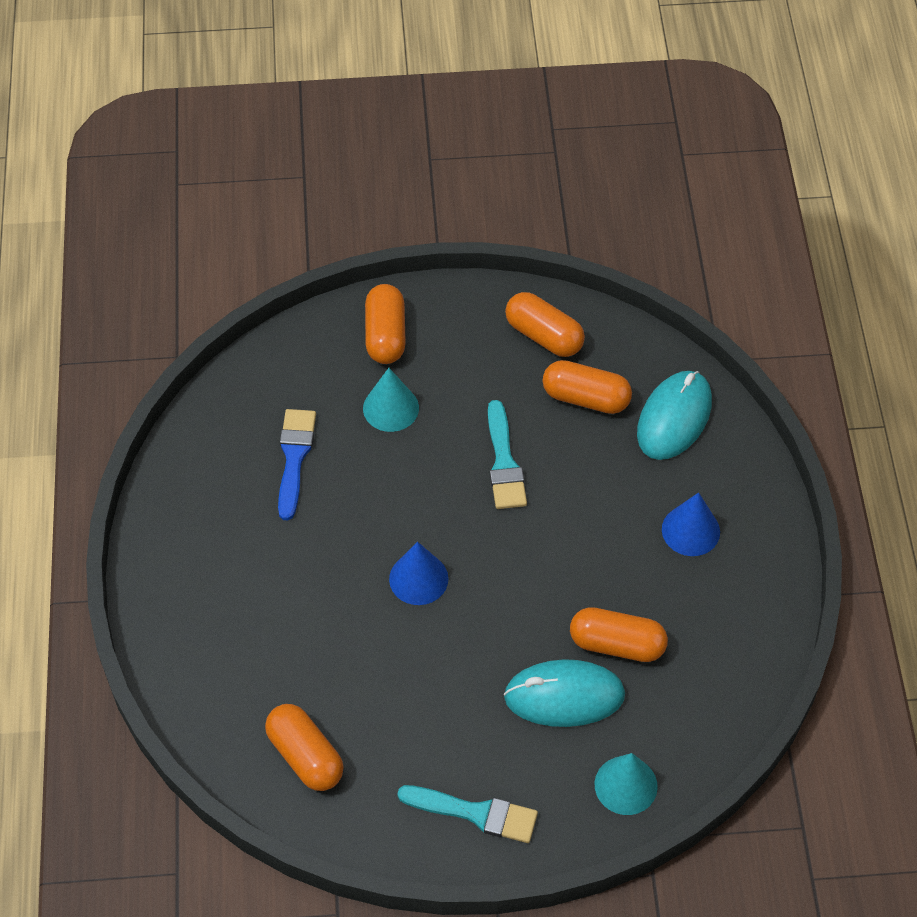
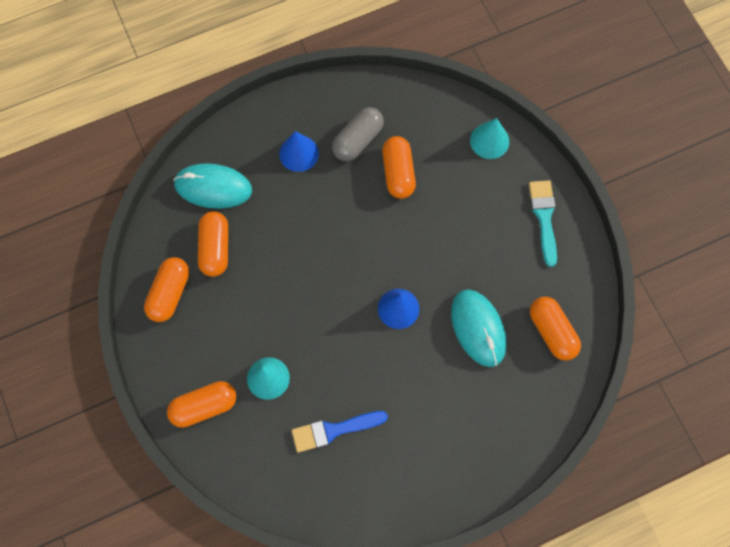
camera: 110 degrees left, 15 degrees up
orange capsule [265,704,344,791] -> orange capsule turned 60 degrees counterclockwise [530,297,581,360]
turquoise brush [488,400,527,509] -> none
turquoise mouse [504,659,625,727] -> turquoise mouse moved to [451,290,506,367]
none -> grey capsule [332,107,384,161]

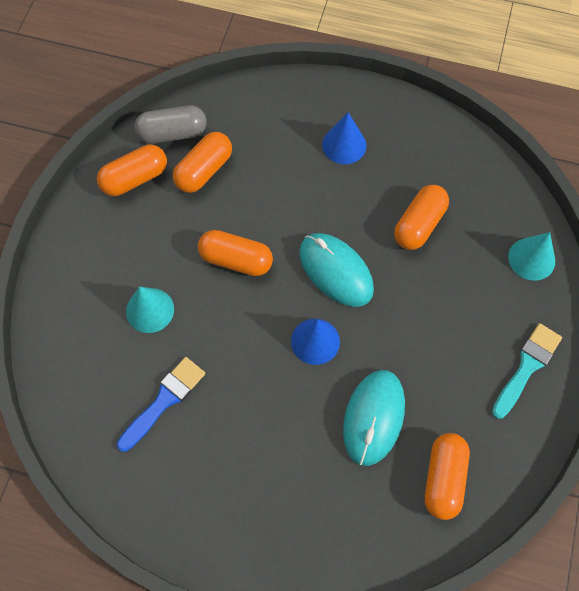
camera: 40 degrees right, 5 degrees down
orange capsule [167,381,236,428] -> orange capsule moved to [198,230,273,276]
turquoise mouse [173,163,252,209] -> turquoise mouse moved to [299,233,374,307]
blue brush [292,411,388,453] -> blue brush turned 105 degrees clockwise [117,357,205,452]
grey capsule [332,107,384,161] -> grey capsule moved to [134,105,207,144]

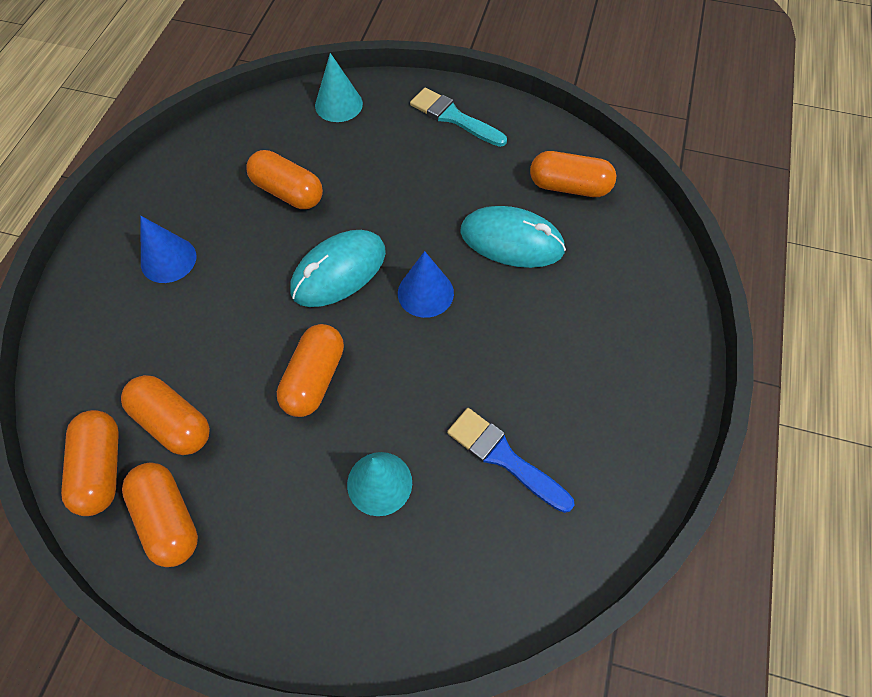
camera: 90 degrees left, 5 degrees down
grey capsule [134,105,207,144] -> orange capsule [61,410,119,516]

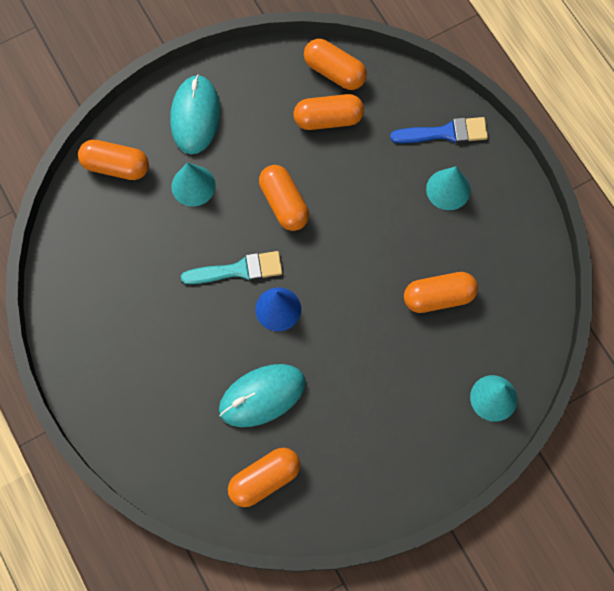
camera: 135 degrees right, 10 degrees up
orange capsule [122,463,198,567] -> orange capsule moved to [78,140,149,180]
blue cone [140,216,196,283] -> turquoise cone [426,166,470,210]
turquoise mouse [291,230,386,307] -> turquoise mouse moved to [170,75,220,154]
turquoise brush [410,88,507,147] -> turquoise brush moved to [181,251,283,284]
blue brush [447,408,575,513] -> blue brush moved to [390,117,488,143]

